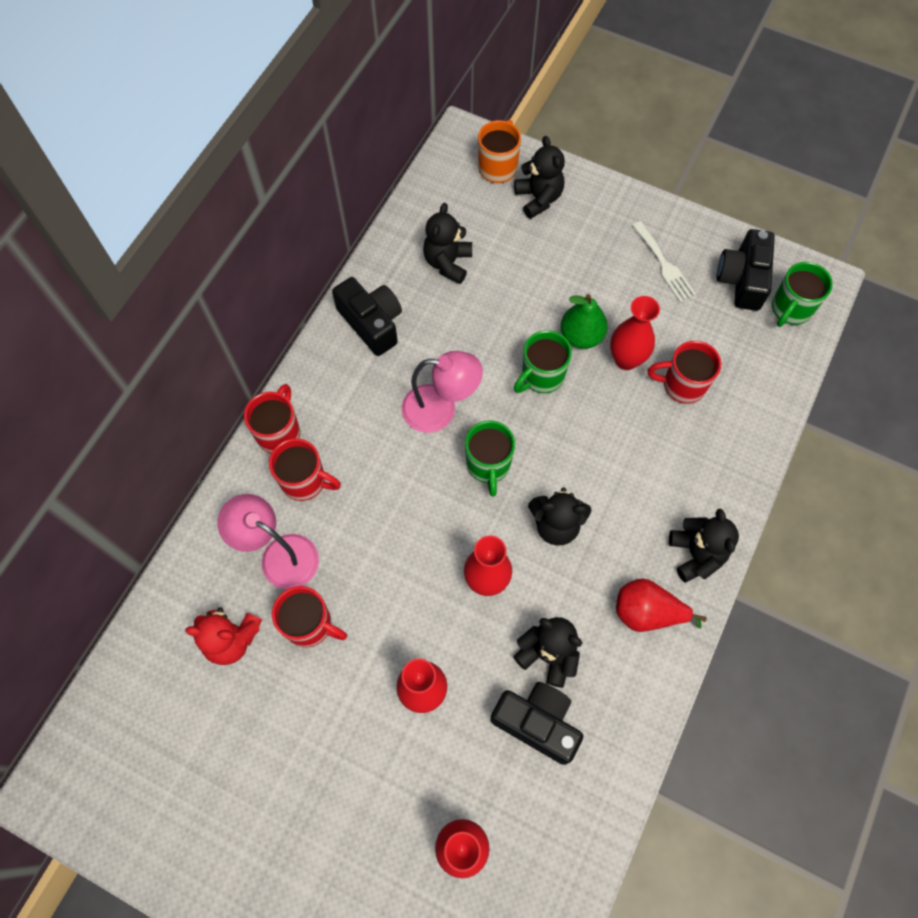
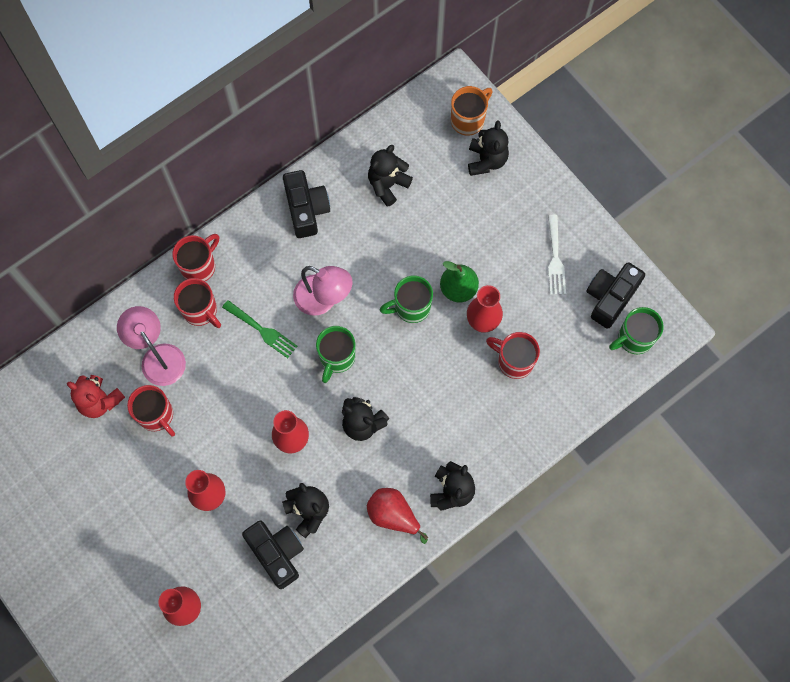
camera: 25 degrees right, 5 degrees up
none -> green fork [222,300,297,358]

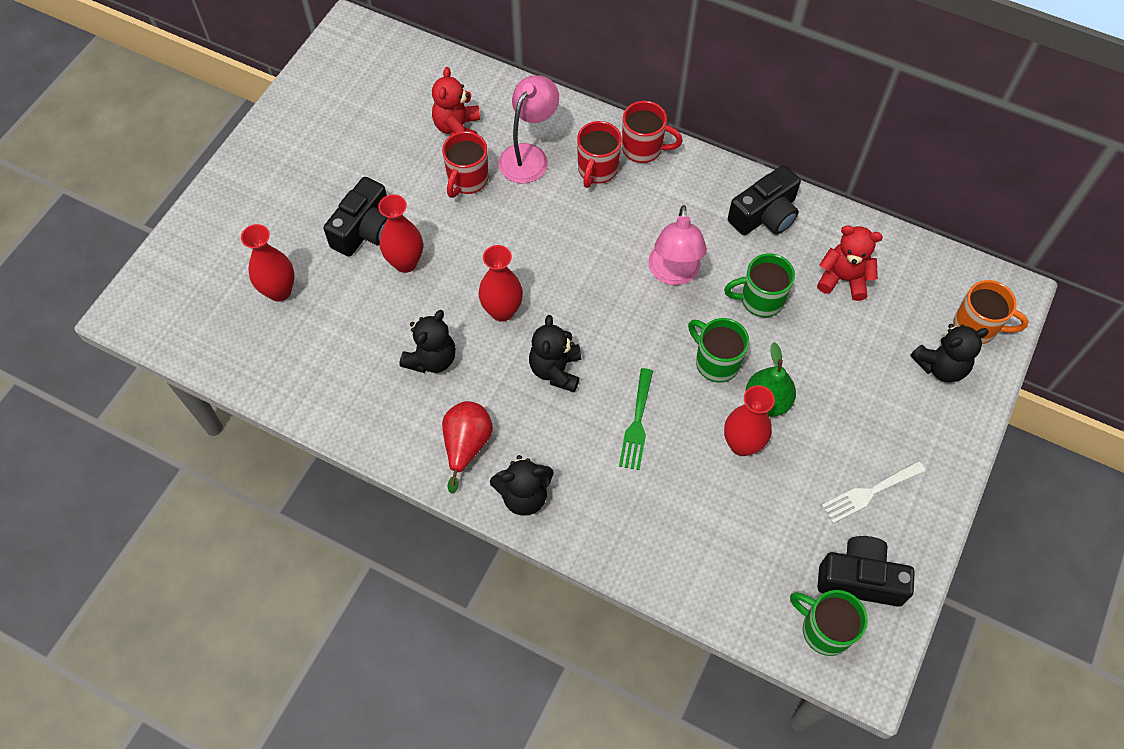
camera: 65 degrees right, 10 degrees down
green fork [222,300,297,358] -> green fork moved to [619,368,653,470]
black camera [242,520,304,589] -> black camera moved to [324,177,387,257]
green mug [316,326,355,383] -> green mug moved to [724,253,795,317]
black teddy bear [368,145,413,207] -> red teddy bear [817,225,883,301]
red mug [486,332,540,379] -> none

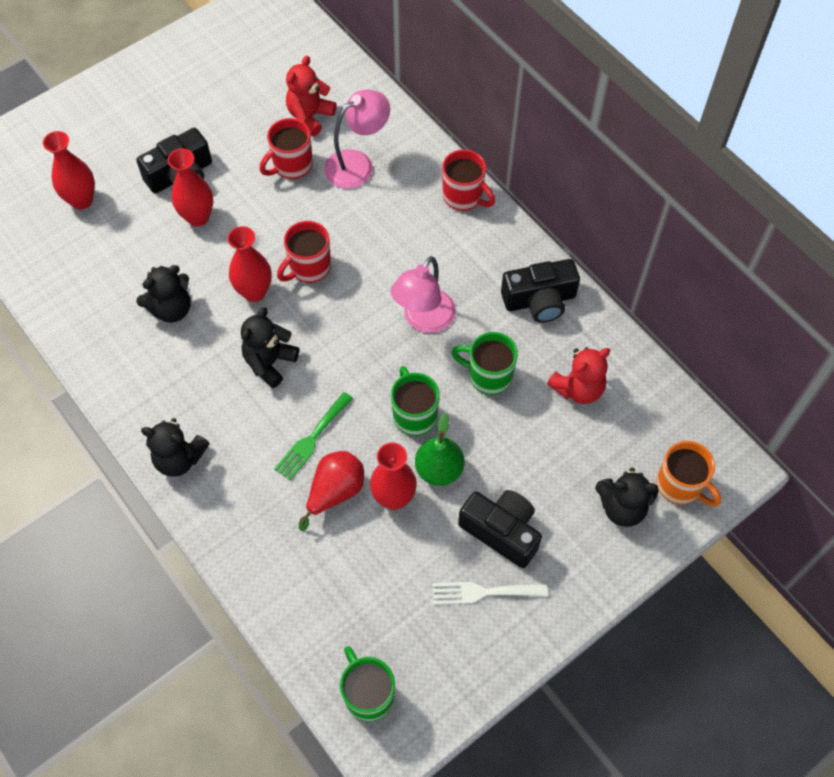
camera: 25 degrees right, 0 degrees up
red pear [442,401,493,494] -> red pear moved to [299,451,364,531]
red mug [577,121,622,188] -> red mug moved to [277,221,331,283]
red teddy bear [817,225,883,301] -> red teddy bear turned 105 degrees clockwise [547,347,610,404]
black camera [818,536,915,607] -> black camera moved to [458,490,542,568]

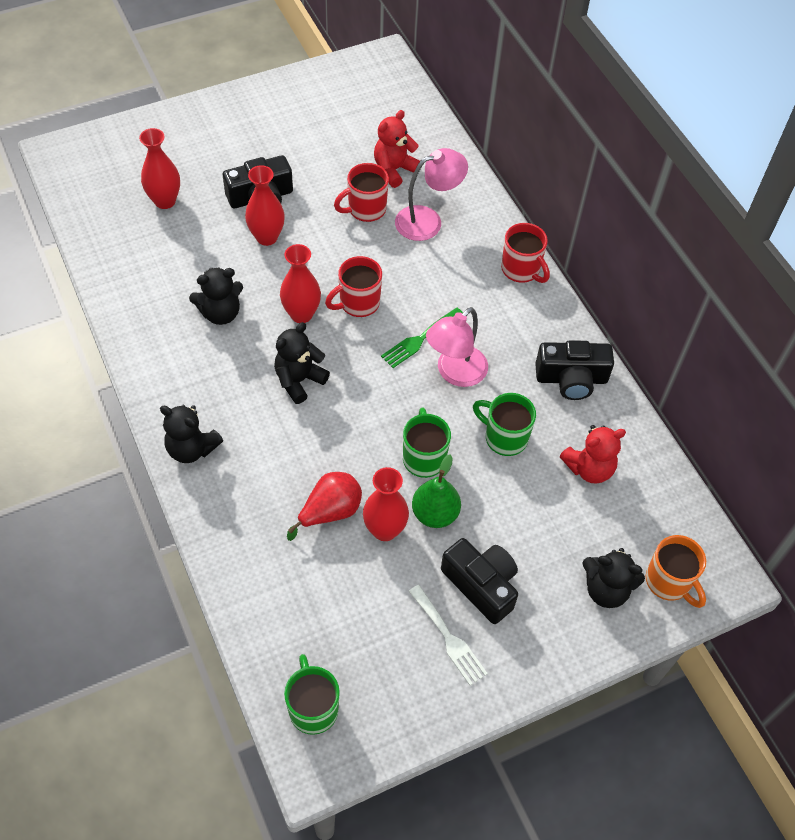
camera: 10 degrees right, 5 degrees down
green fork [274,392,353,480] -> green fork moved to [381,308,463,368]
white fork [433,582,548,605] -> white fork turned 135 degrees counterclockwise [409,585,488,685]

